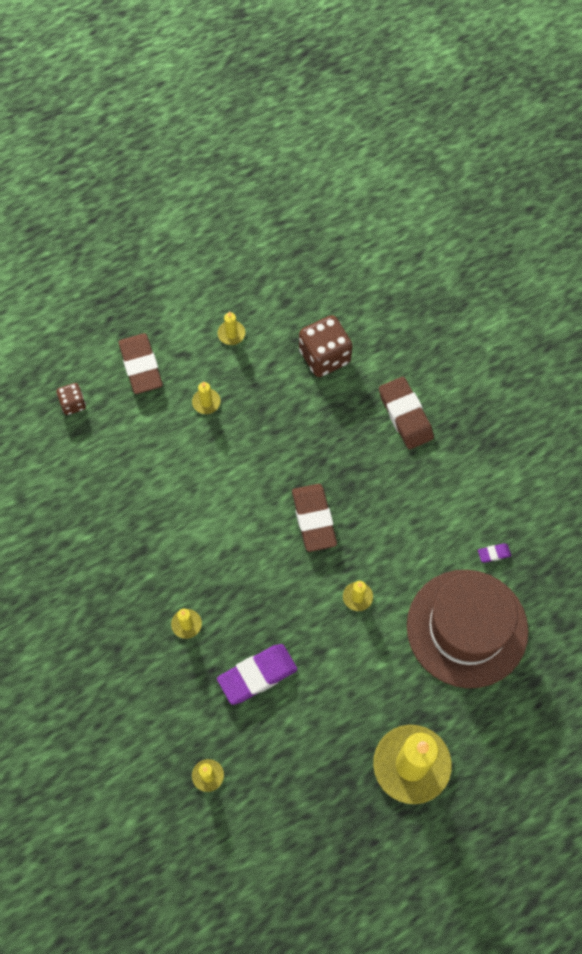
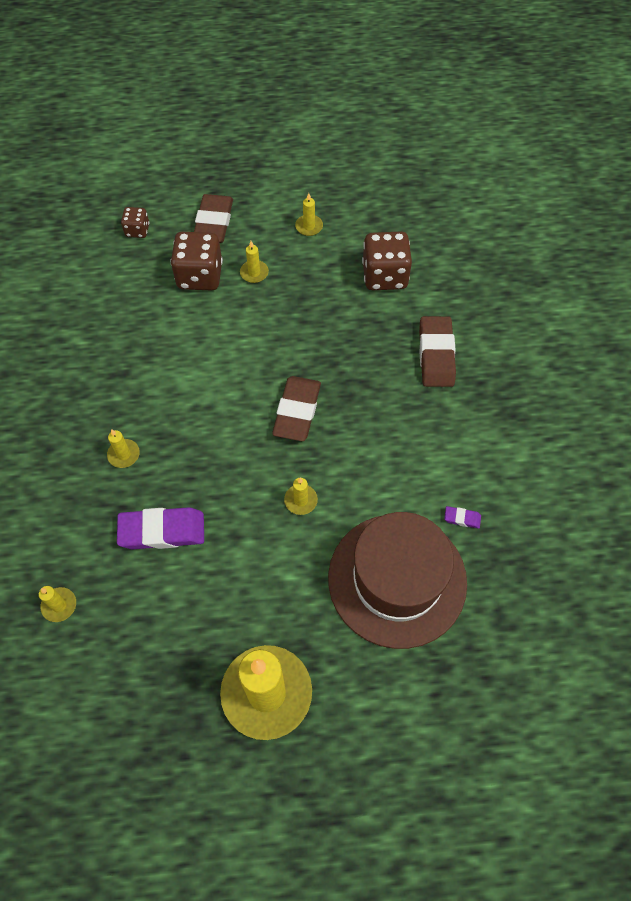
camera: 25 degrees right, 5 degrees down
none -> brown dice [170,232,223,290]

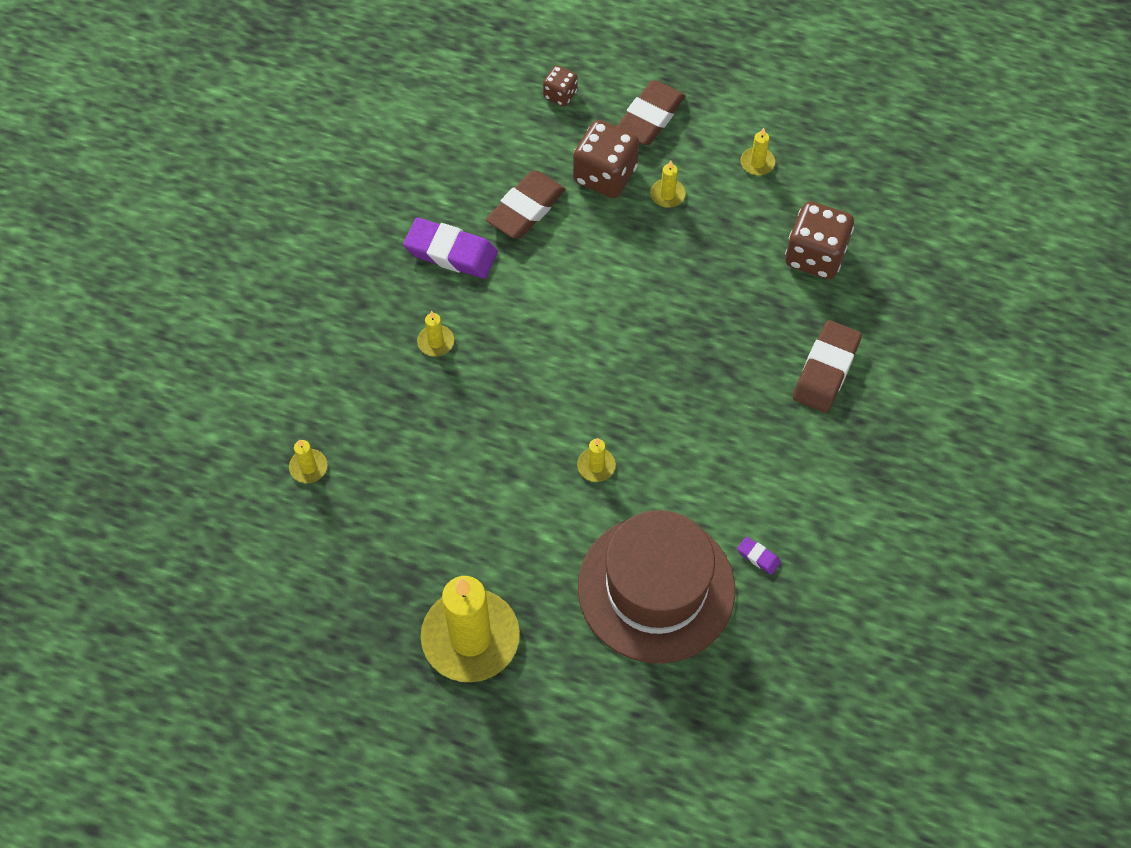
camera: 25 degrees right, 0 degrees up
purple eraser [117,507,204,549] -> purple eraser moved to [403,218,498,279]
brown eraser [272,376,321,441] -> brown eraser moved to [486,171,566,239]

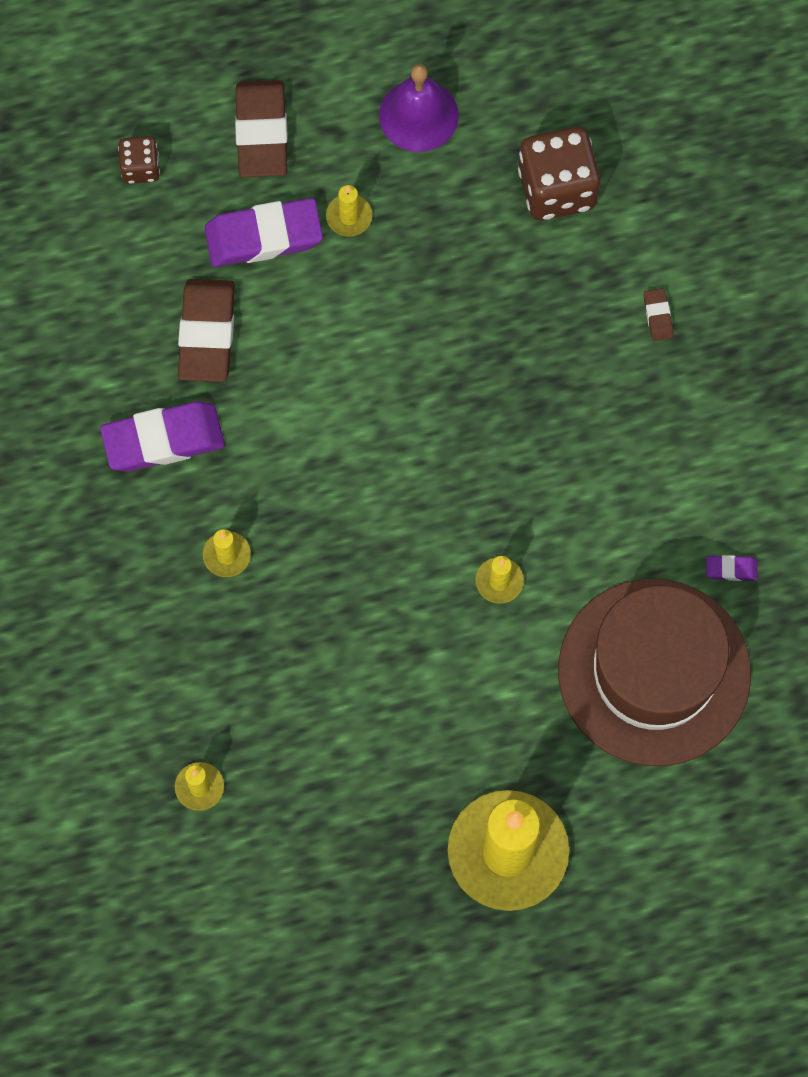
camera: 35 degrees left, 10 degrees up
brown dice [573,120,639,198] -> purple eraser [204,198,323,267]
yellow candle [740,128,775,175] -> purple bell [379,64,459,152]
brown eraser [793,320,862,413] -> brown eraser [644,288,673,341], size x0.44

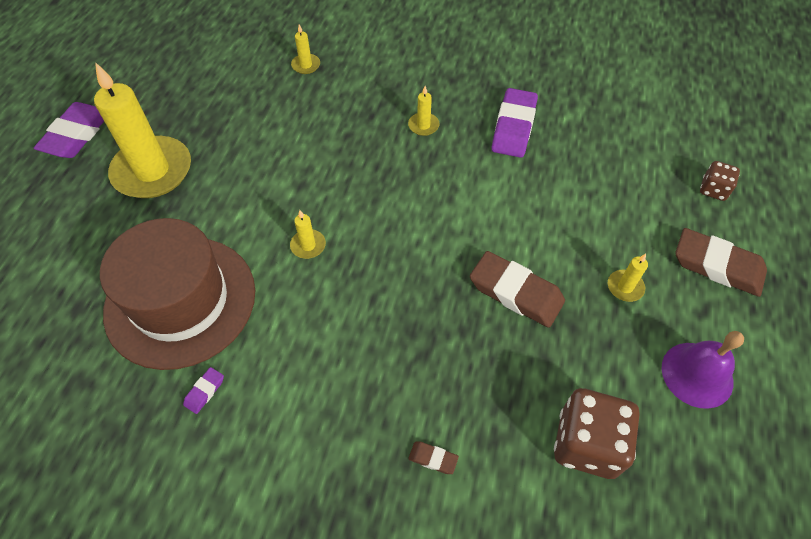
camera: 120 degrees right, 15 degrees down
brown eraser [178,279,235,382] -> brown eraser moved to [470,251,565,328]
purple eraser [204,198,323,267] -> purple eraser moved to [34,102,104,158]

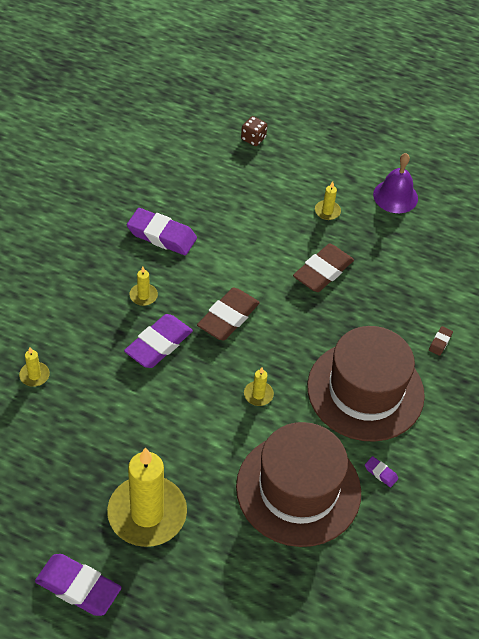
camera: 85 degrees left, 5 degrees down
brown dice [554,388,640,479] -> none
brown eraser [675,228,767,297] -> brown eraser moved to [197,288,260,340]
none -> purple eraser [124,314,193,368]
none -> brown hat [307,326,425,442]

